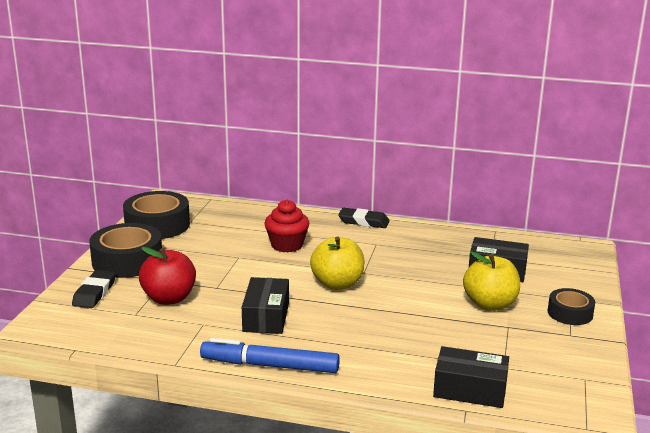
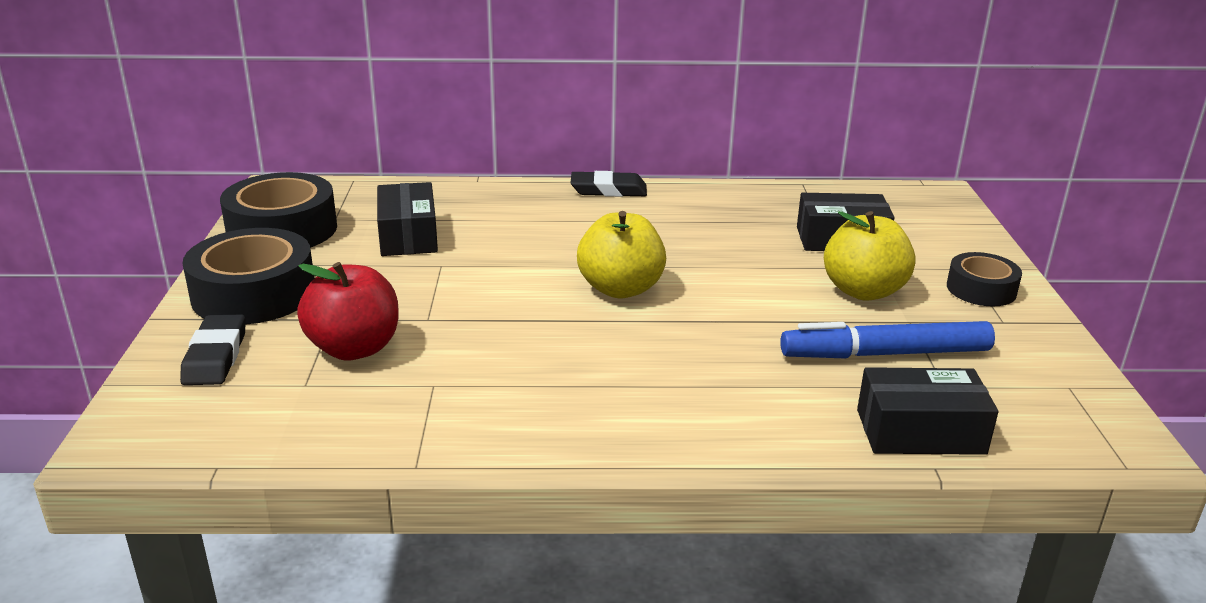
camera: 15 degrees left, 5 degrees up
blue marker [200,338,340,373] -> blue marker moved to [780,321,995,358]
black box [242,277,289,334] -> black box moved to [377,182,438,256]
red cupcake [264,200,309,252] -> none

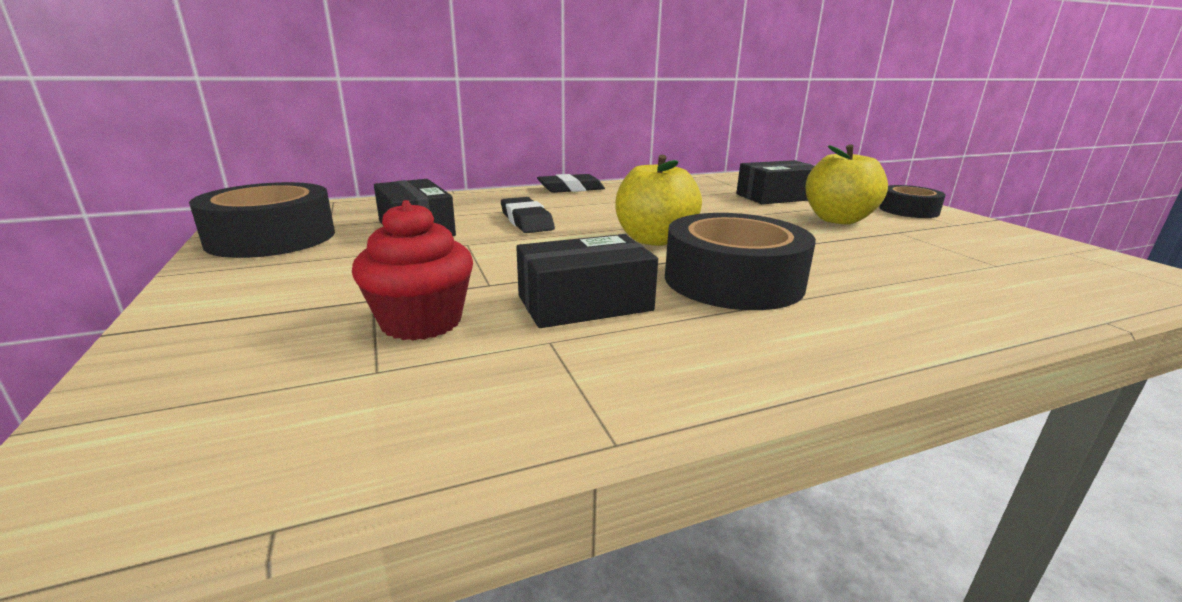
camera: 20 degrees left, 5 degrees down
black eraser [180,315,246,385] -> black eraser moved to [501,197,555,233]
black tape [182,228,315,325] -> black tape moved to [665,213,816,310]
red apple [297,262,399,361] -> red cupcake [352,200,473,341]
blue marker [780,321,995,358] -> none
black box [857,367,998,455] -> black box moved to [516,234,658,328]

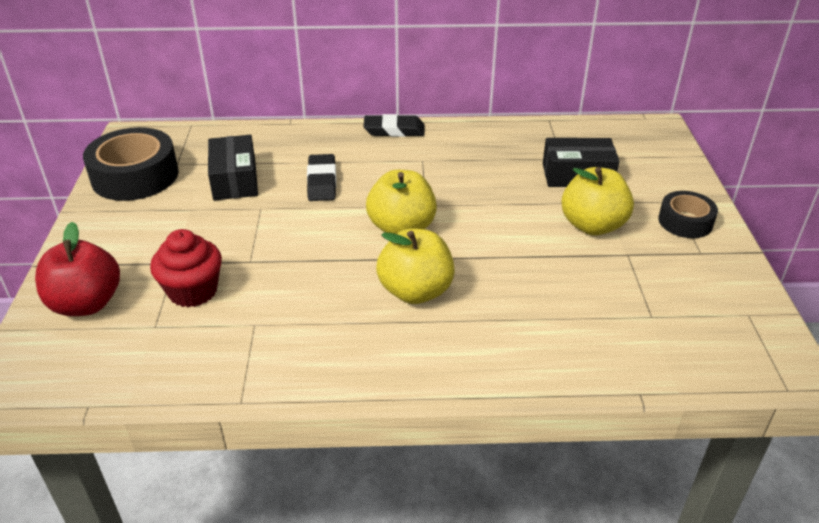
camera: 20 degrees right, 15 degrees up
black box [516,234,658,328] -> none
black tape [665,213,816,310] -> yellow apple [376,229,455,304]
none -> red apple [35,222,120,316]

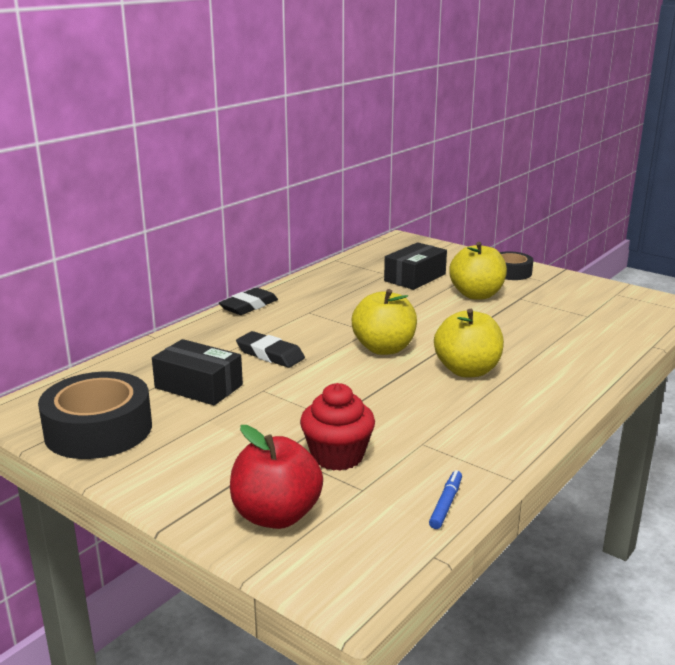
camera: 50 degrees left, 15 degrees down
none -> blue marker [429,470,462,529]

